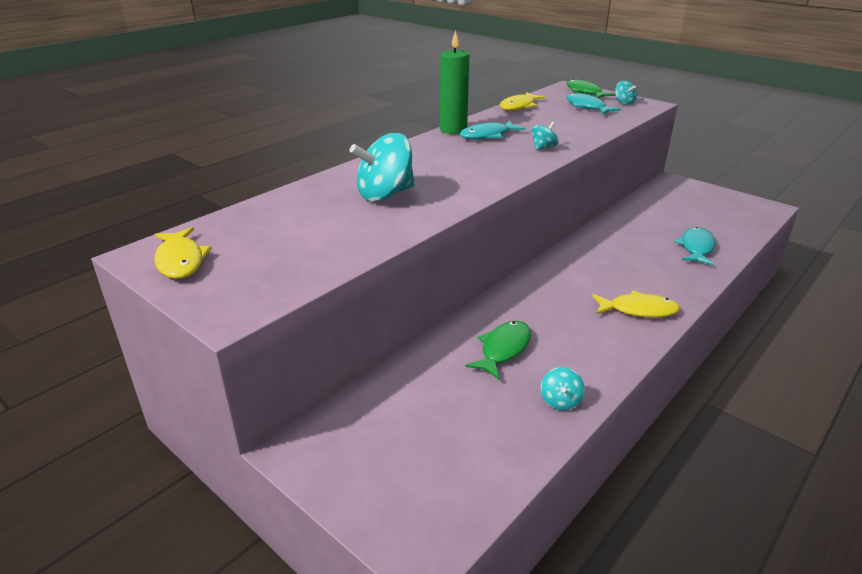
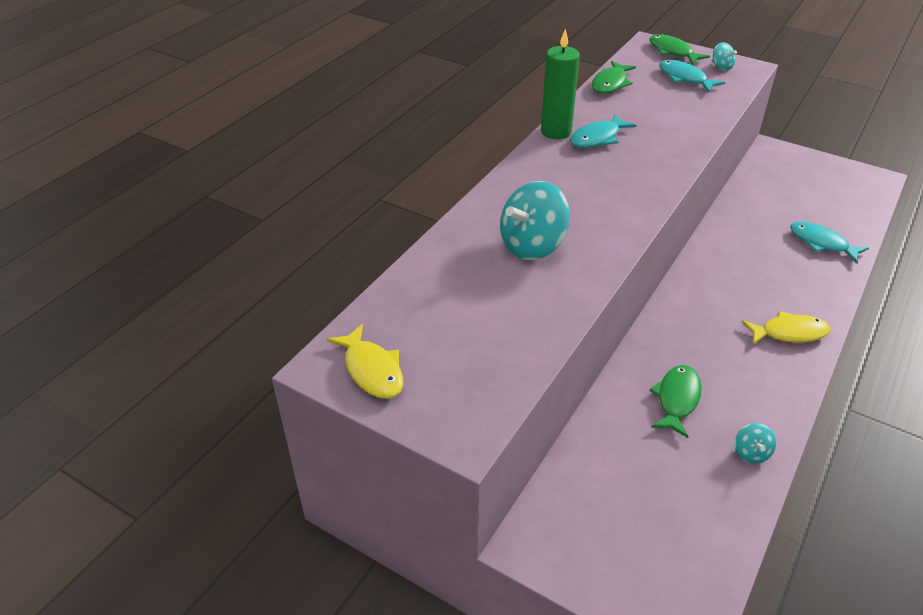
camera: 10 degrees left, 10 degrees up
yellow fish [500,92,546,111] -> green fish [592,61,636,94]
turquoise spinning top [532,122,558,150] -> none
turquoise fish [674,227,716,266] -> turquoise fish turned 60 degrees counterclockwise [790,222,869,263]

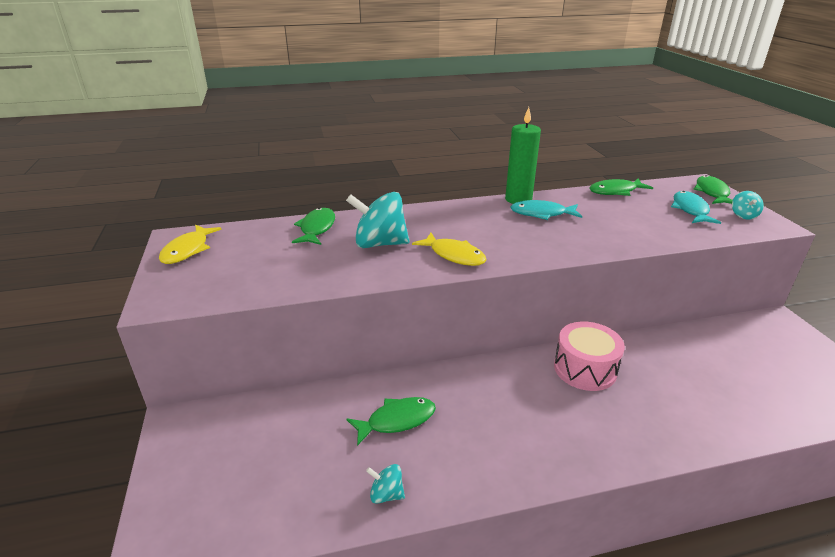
camera: 45 degrees right, 10 degrees down
turquoise spinning top [735,423,776,464] -> turquoise spinning top turned 60 degrees clockwise [366,464,405,504]
yellow fish [742,311,831,345] -> yellow fish moved to [412,233,487,266]
turquoise fish [790,222,869,263] -> none
none -> green fish [292,208,335,245]
none -> pink drum [554,322,625,391]

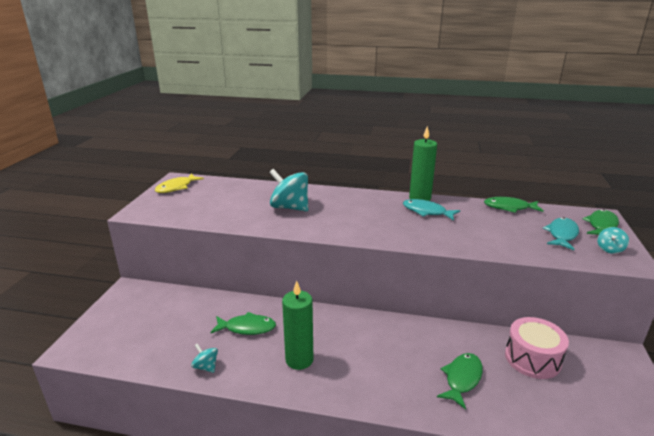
camera: 25 degrees right, 5 degrees down
green fish [292,208,335,245] -> green fish moved to [437,353,483,409]
yellow fish [412,233,487,266] -> none
pink drum [554,322,625,391] -> pink drum moved to [505,317,569,379]
none -> green candle [282,281,313,370]

